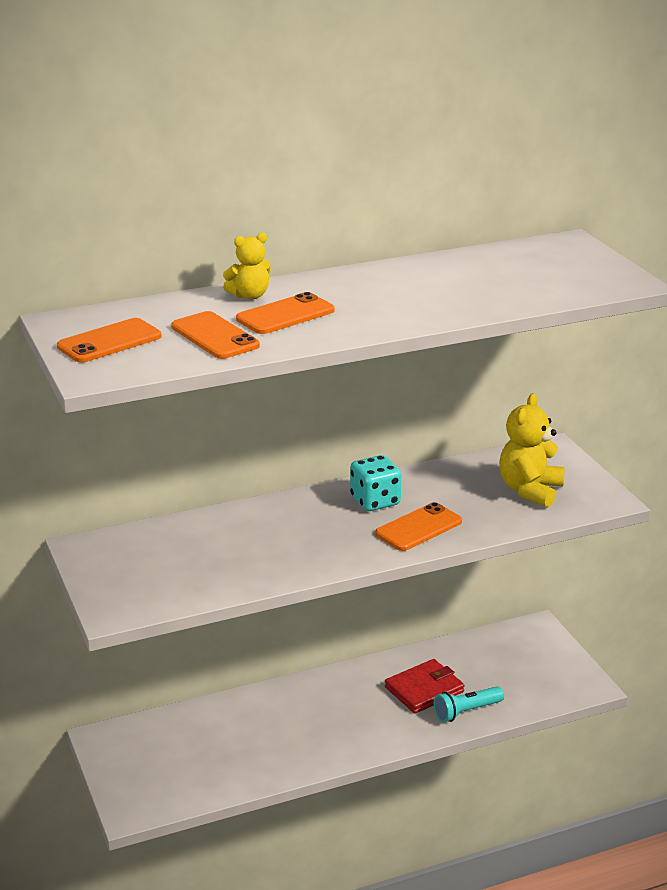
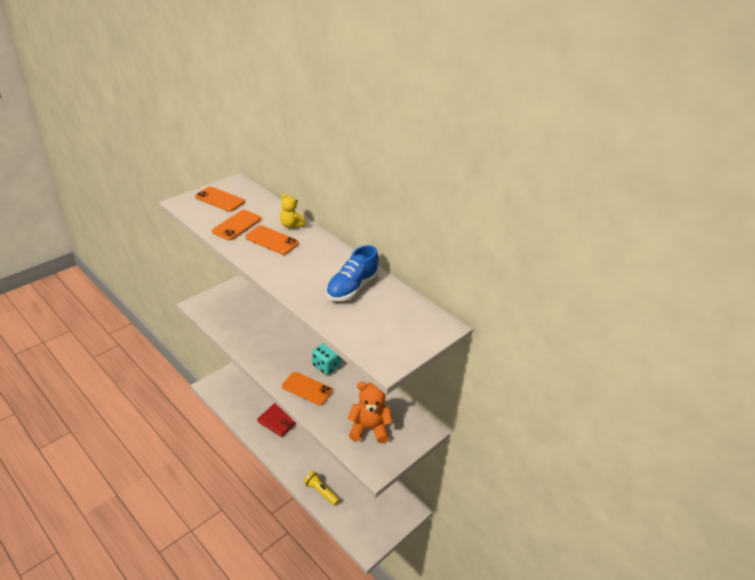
camera: 65 degrees right, 10 degrees up
red wallet [385,659,464,714] -> red wallet moved to [257,403,296,437]
turquoise flashlight [434,686,504,722] -> yellow flashlight [304,471,339,506]
yellow teddy bear [499,393,565,507] -> orange teddy bear [347,382,393,443]
none -> blue shoe [326,245,379,301]

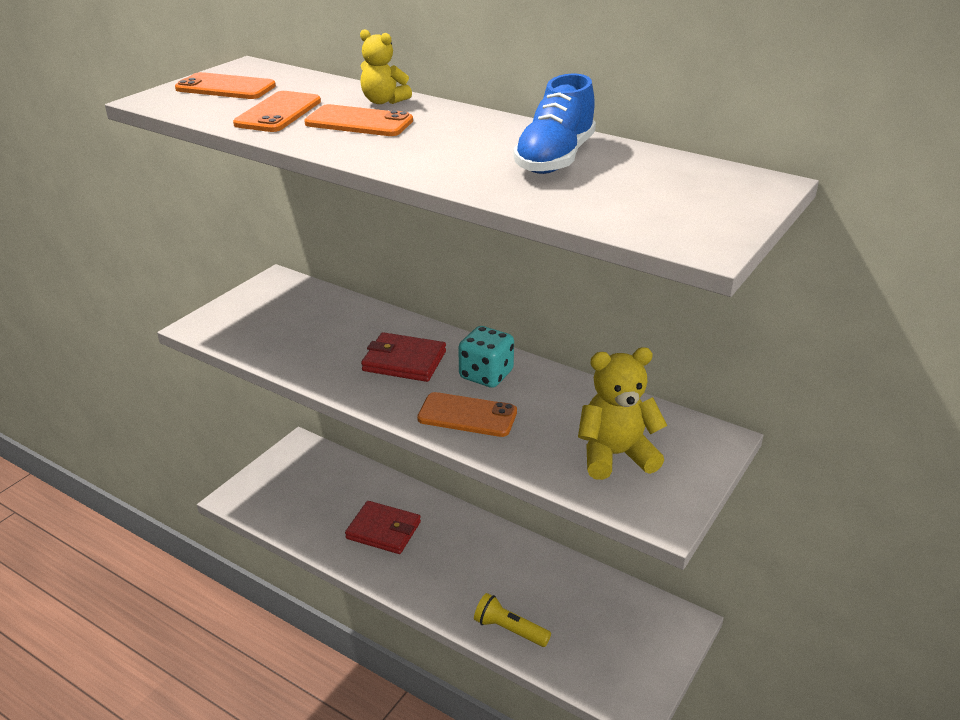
camera: 10 degrees left, 5 degrees down
orange teddy bear [347,382,393,443] -> yellow teddy bear [578,347,668,480]
none -> red wallet [361,332,446,382]

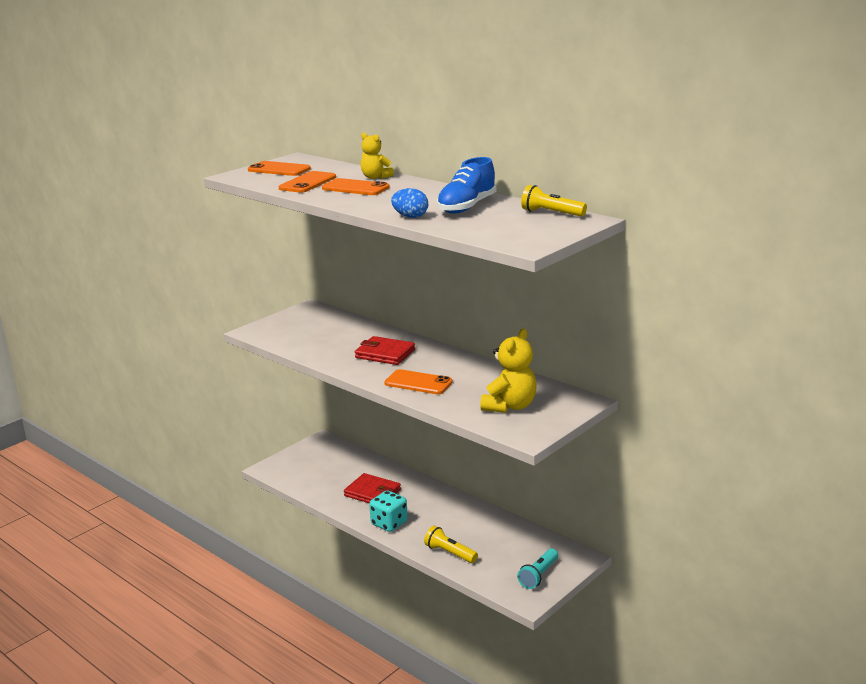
camera: 10 degrees right, 10 degrees down
turquoise dice [458,326,514,388] -> turquoise dice moved to [369,491,408,532]
yellow teddy bear [578,347,668,480] -> yellow teddy bear turned 120 degrees clockwise [480,328,537,413]
none -> blue egg [391,188,428,218]
none -> turquoise flashlight [517,548,558,589]
none -> yellow flashlight [521,185,587,217]

